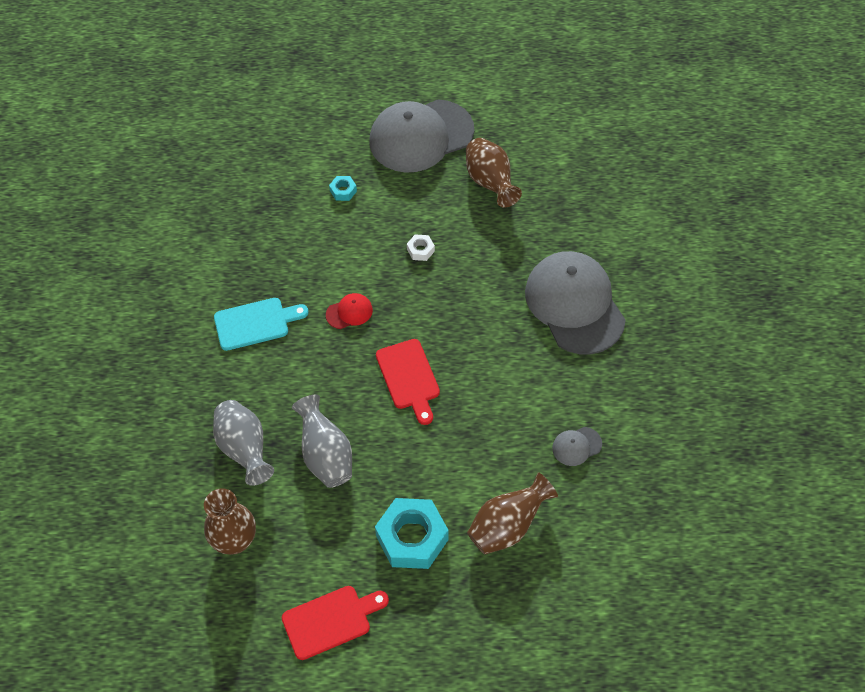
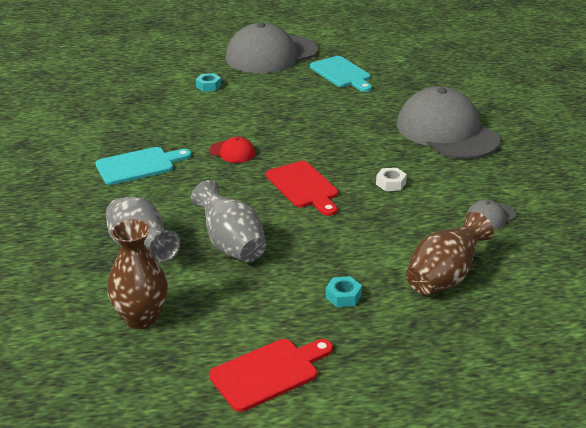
camera: 10 degrees left, 25 degrees down
red cap [326,293,373,329] -> red cap turned 60 degrees clockwise [209,137,255,163]
turquoise nut [375,498,448,569] -> turquoise nut [326,276,362,307], size x0.44
white nut [407,234,435,261] -> white nut moved to [376,168,407,191]
brown vase [466,138,522,208] -> turquoise cutting board [310,56,372,92]

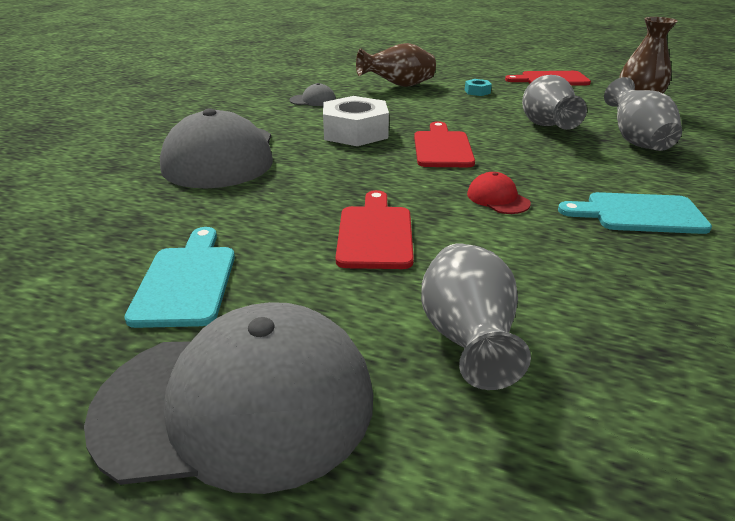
camera: 150 degrees left, 0 degrees up
turquoise nut [196,73,221,92] -> grey vase [421,243,531,390]
white nut [376,168,407,191] -> white nut [323,96,389,146], size x2.26
none -> red cutting board [335,190,414,269]

